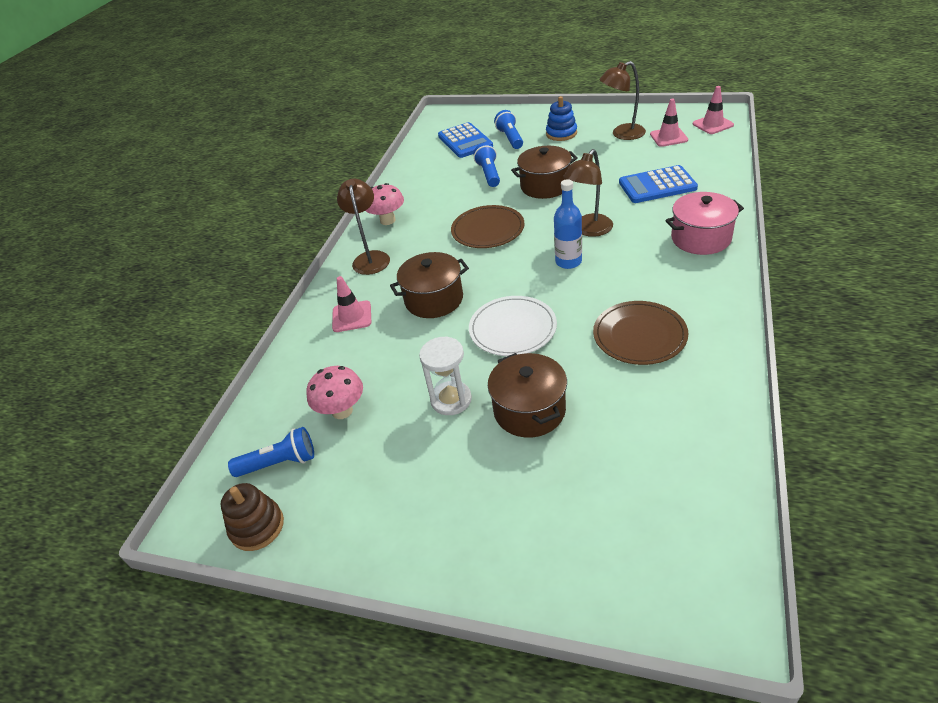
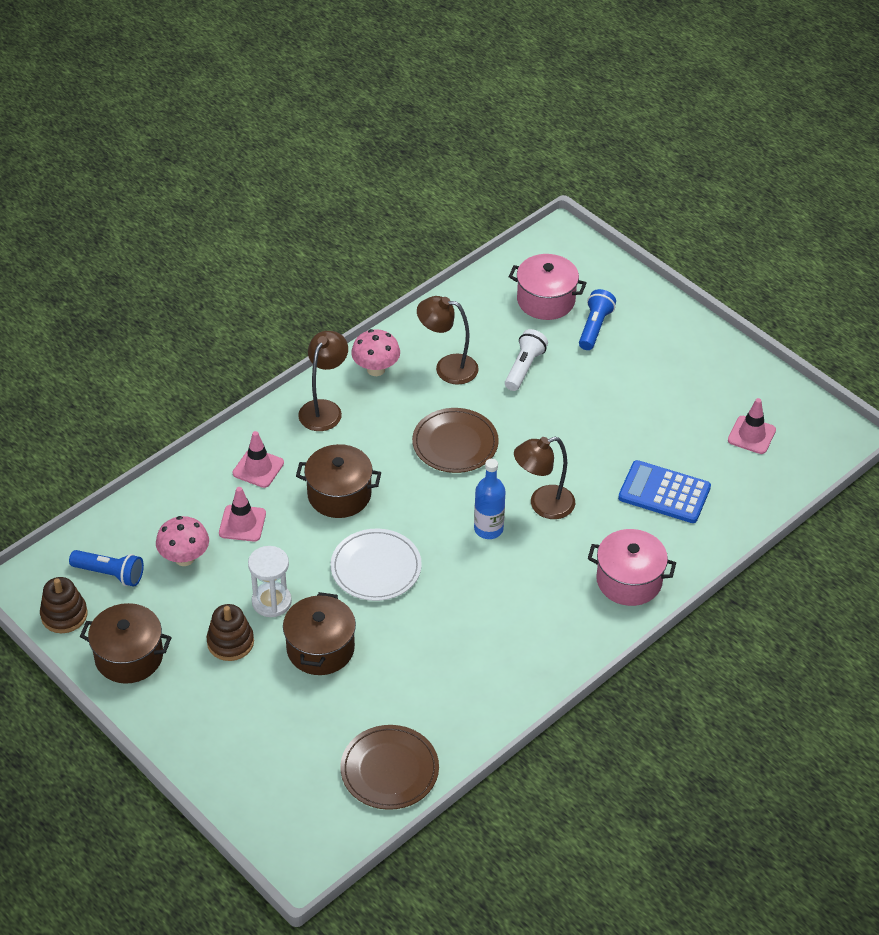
camera: 25 degrees right, 5 degrees up
blue calculator [438,122,493,158] -> pink pot [509,254,586,320]
blue flashlight [474,143,500,187] -> white flashlight [505,329,548,391]
brown pot [511,146,578,199] -> brown pot moved to [80,603,172,684]
blue stacking toy [546,96,577,141] -> none
brown plate [593,301,688,365] -> brown plate moved to [340,725,439,810]
brown lamp [600,61,646,140] -> brown lamp moved to [417,296,479,385]
pink traffic cone [693,86,734,134] -> pink traffic cone moved to [219,487,266,542]
none -> brown stacking toy [207,604,254,661]

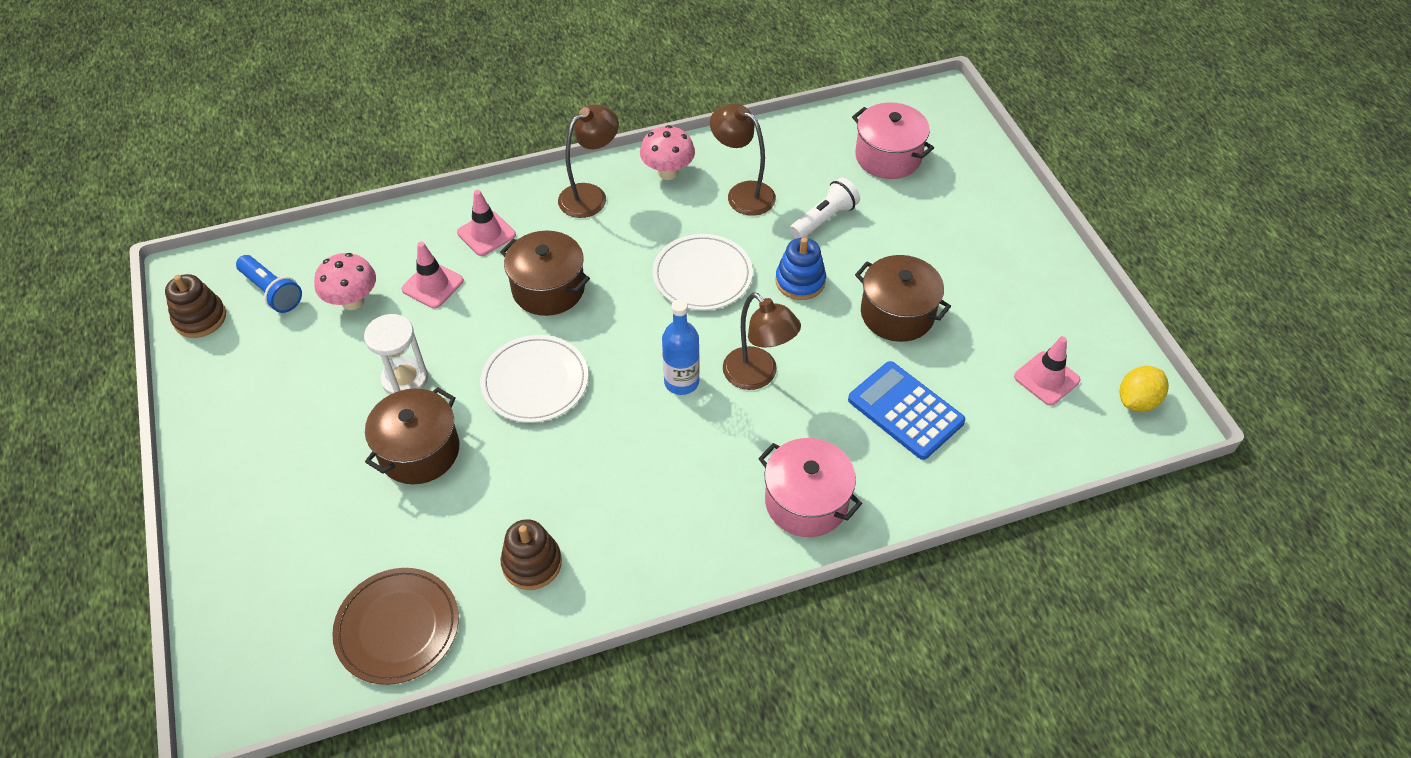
camera: 25 degrees right, 5 degrees up
brown pot [80,603,172,684] -> brown pot moved to [855,255,951,342]
brown stacking toy [207,604,254,661] -> brown stacking toy moved to [500,519,562,590]
brown plate [412,408,499,473] -> white plate [652,234,753,310]
brown lamp [514,437,575,519] -> brown lamp turned 135 degrees counterclockwise [723,292,801,390]
blue flashlight [579,289,616,350] -> none
none -> blue stacking toy [775,237,826,300]
none -> yellow lemon [1120,366,1169,412]

